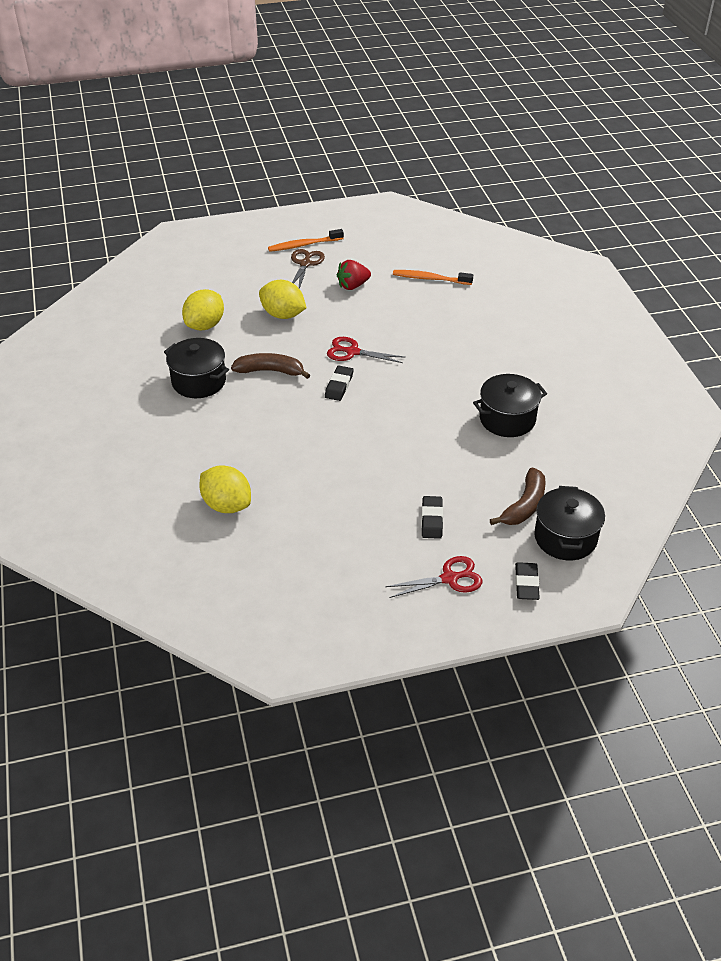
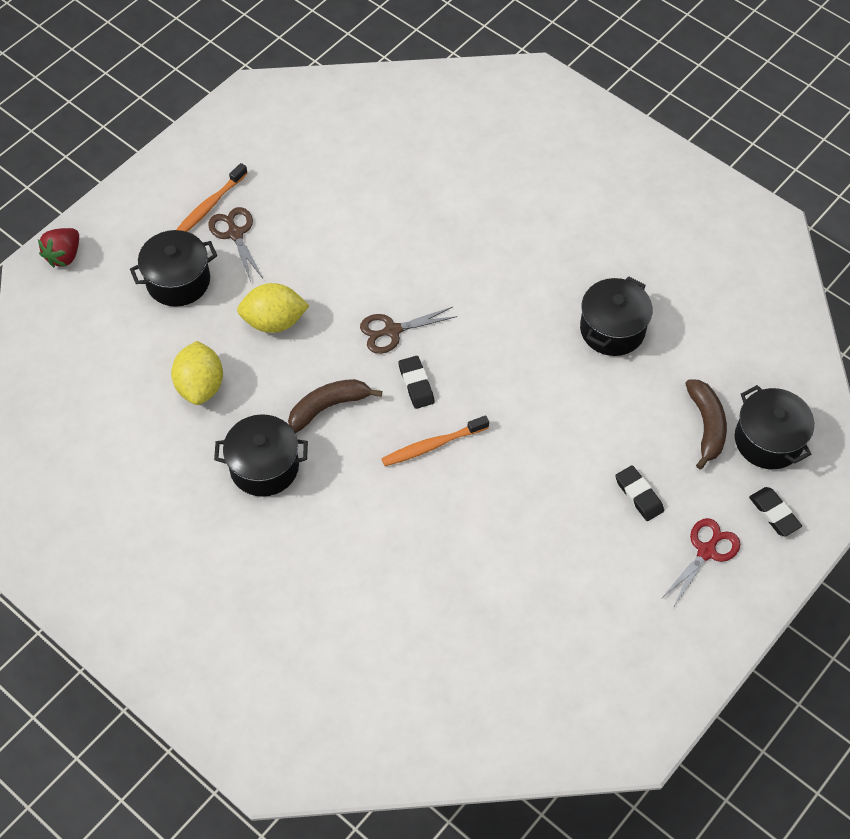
camera: 35 degrees left, 15 degrees up
yellow lemon [199,465,251,513] -> none
red scissors [327,337,406,363] -> brown scissors [360,307,457,354]
red strawberry [337,260,371,290] -> red strawberry moved to [38,228,79,267]
orange toothbrush [393,270,473,285] -> orange toothbrush moved to [381,415,489,466]
none -> black pot [130,230,217,307]

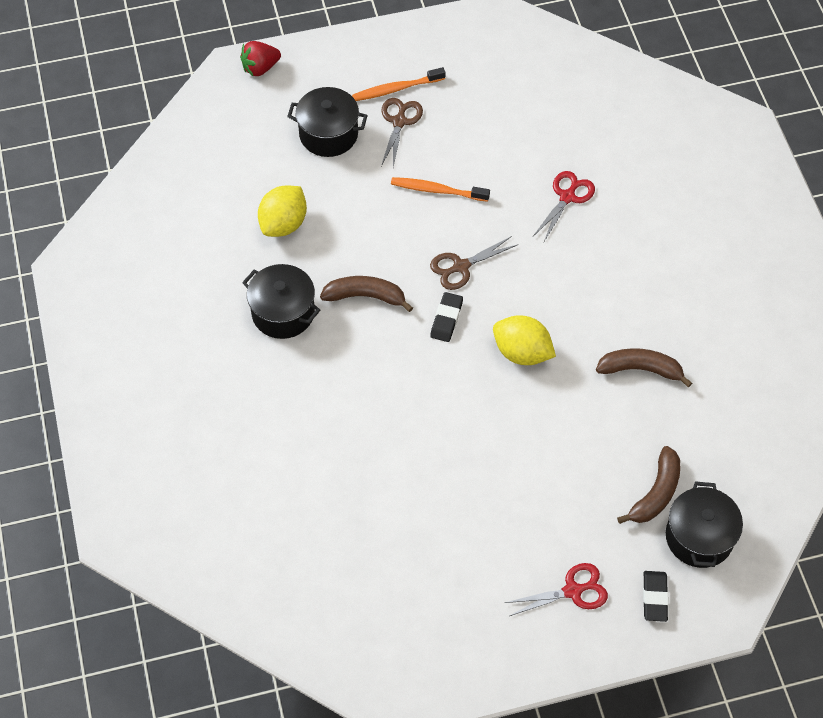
camera: 35 degrees right, 0 degrees up
yellow lemon [237,283,310,333] -> yellow lemon moved to [493,315,556,365]
brown scissors [360,307,457,354] -> brown scissors turned 45 degrees counterclockwise [430,236,517,290]
orange toothbrush [381,415,489,466] -> orange toothbrush moved to [391,177,490,202]
black pot [580,276,653,356] -> brown banana [596,348,692,388]
black eraser [615,465,664,521] -> none
none -> red scissors [533,171,595,241]

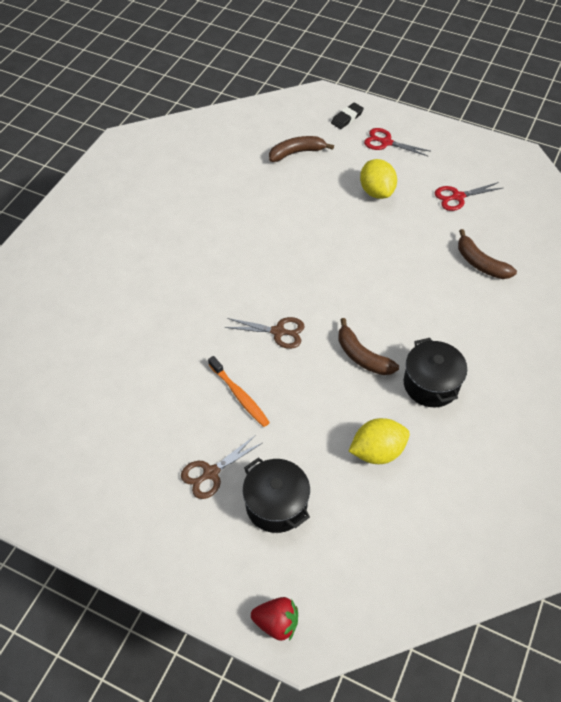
camera: 140 degrees left, 5 degrees down
orange toothbrush [352,67,446,101] -> none
black eraser [430,292,463,342] -> none
yellow lemon [493,315,556,365] -> yellow lemon moved to [360,159,397,199]
red scissors [533,171,595,241] -> red scissors moved to [435,182,503,211]
brown banana [596,348,692,388] -> brown banana moved to [458,229,517,279]
black pot [666,481,743,568] -> none

